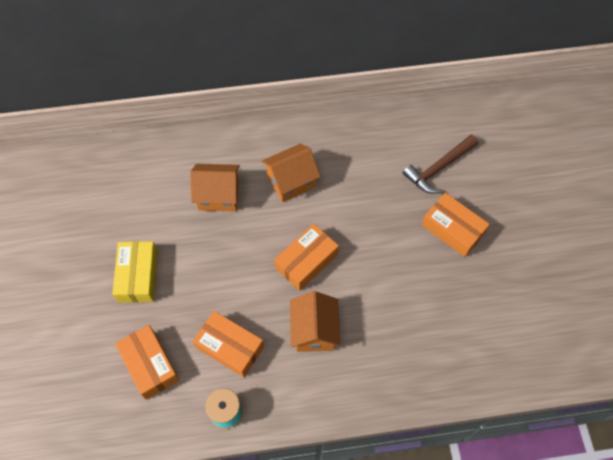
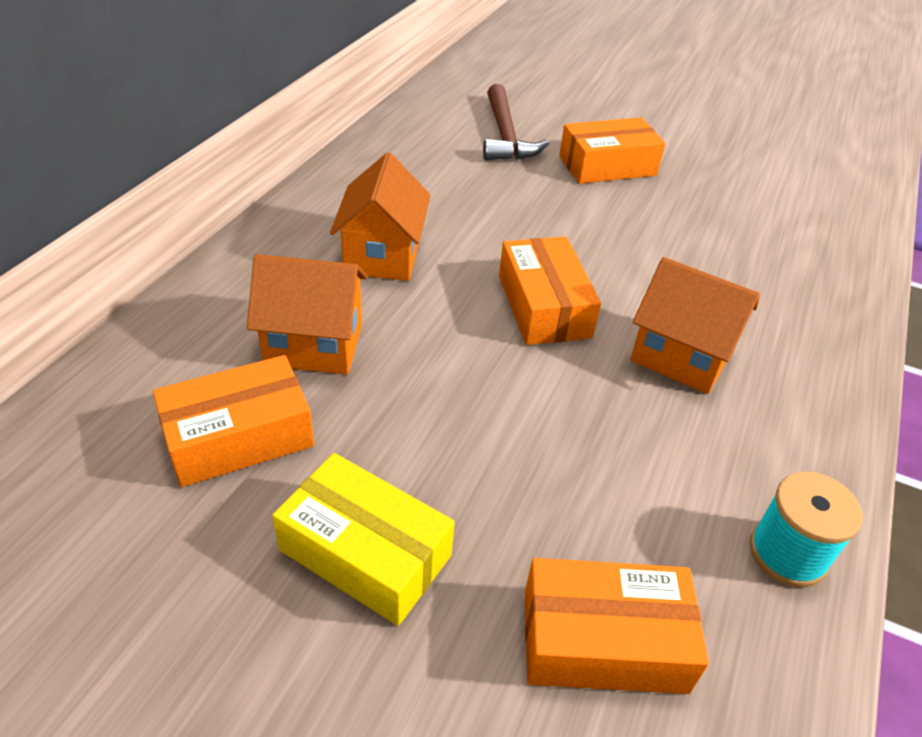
camera: 60 degrees left, 20 degrees down
orange house [190,164,240,211] -> orange house turned 60 degrees clockwise [247,254,368,375]
orange box [193,311,264,377] -> orange box moved to [153,355,314,487]

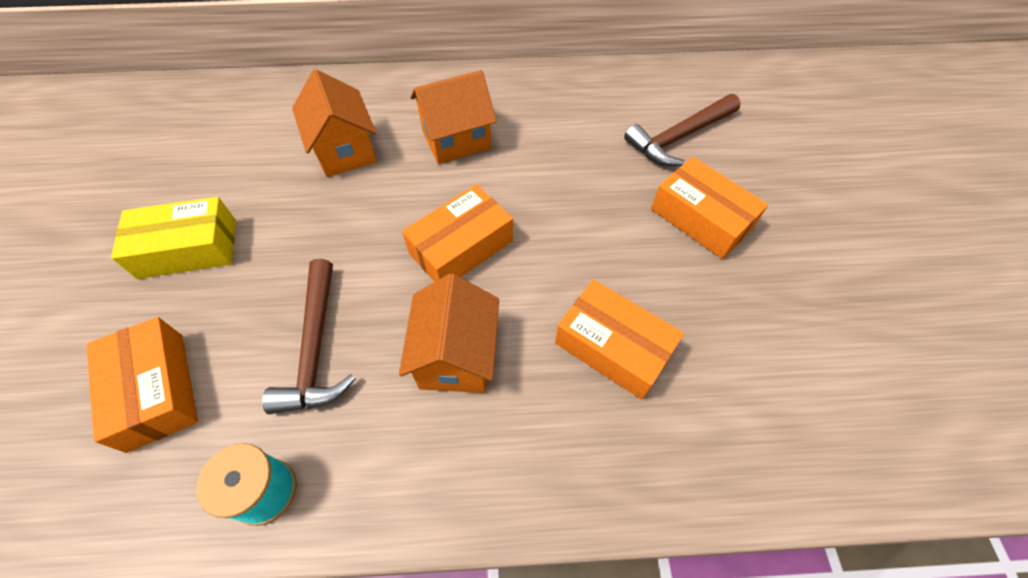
camera: 65 degrees right, 15 degrees up
orange box [153,355,314,487] -> orange box moved to [555,279,684,400]
yellow box [272,453,455,626] -> yellow box turned 75 degrees clockwise [111,197,236,279]
none -> brown hammer [262,259,356,414]

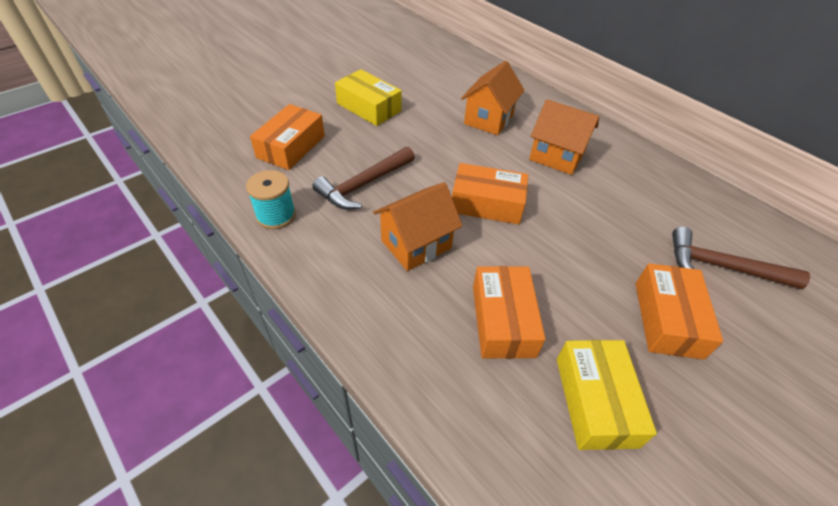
camera: 50 degrees right, 10 degrees down
none -> yellow box [557,340,657,450]

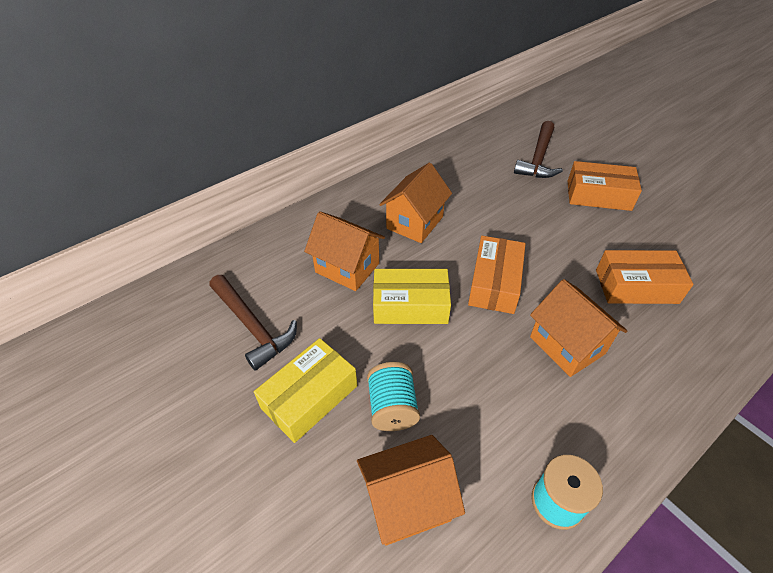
camera: 85 degrees left, 0 degrees up
orange box [250,104,325,170] -> orange house [357,435,465,546]
brown hammer [313,147,415,210] -> brown hammer moved to [209,275,297,371]
yellow box [557,340,657,450] -> yellow box moved to [373,269,451,324]
none -> turquoise spool [367,362,420,431]

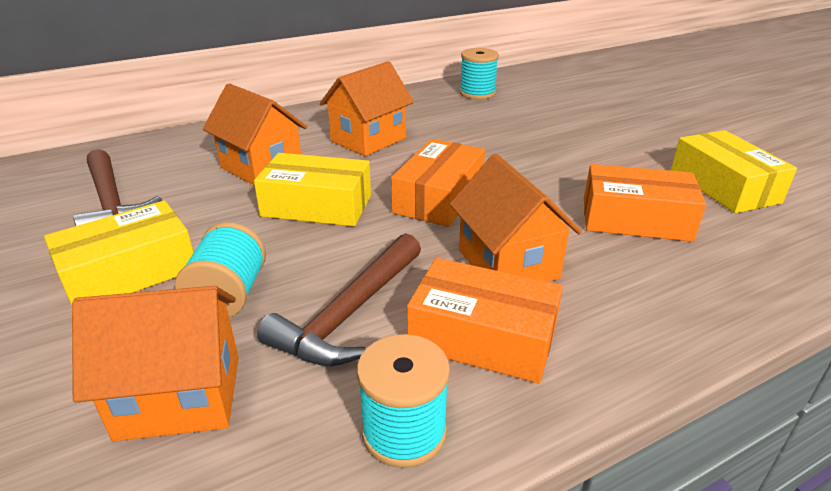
camera: 10 degrees right, 15 degrees down
brown hammer [514,121,563,178] -> brown hammer moved to [257,233,421,366]
orange box [568,161,642,211] -> orange box moved to [407,258,563,383]
none -> turquoise spool [460,48,499,100]
none -> yellow box [671,130,797,213]

